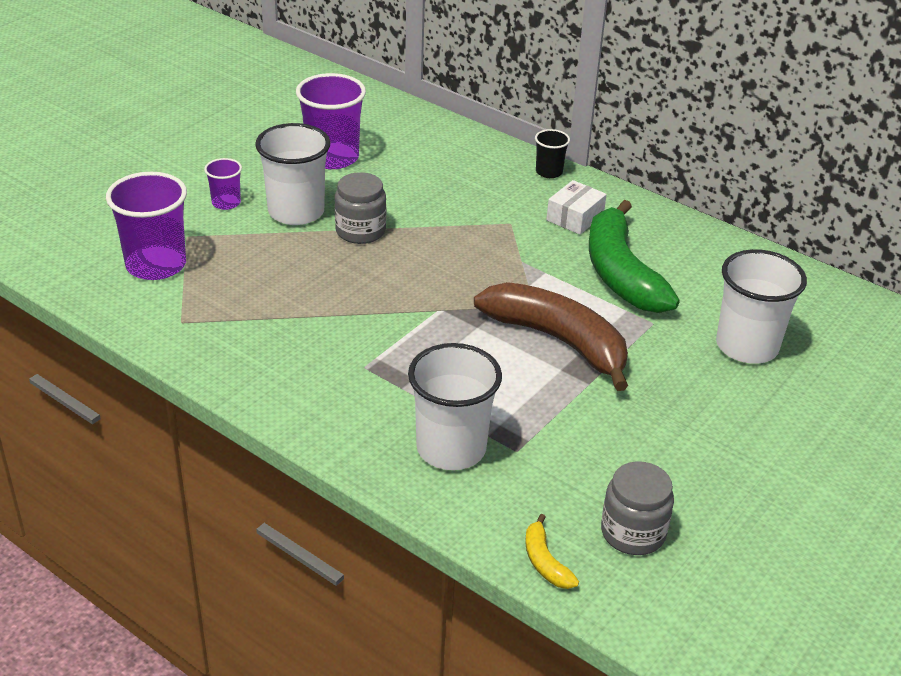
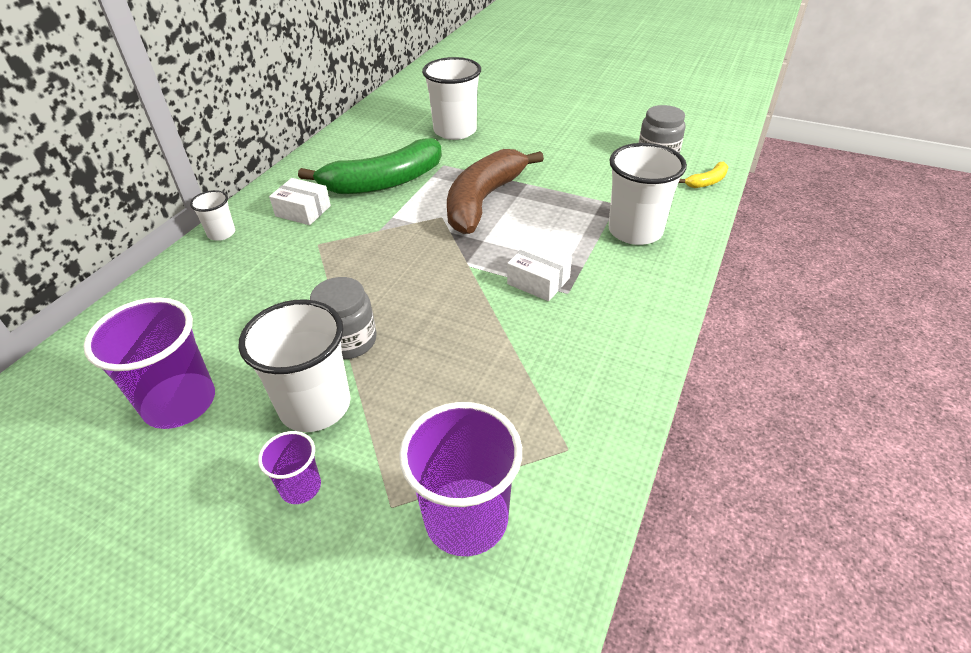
camera: 100 degrees left, 5 degrees up
black cup [535,129,570,178] -> white cup [190,190,235,241]
none -> white box [507,241,572,301]

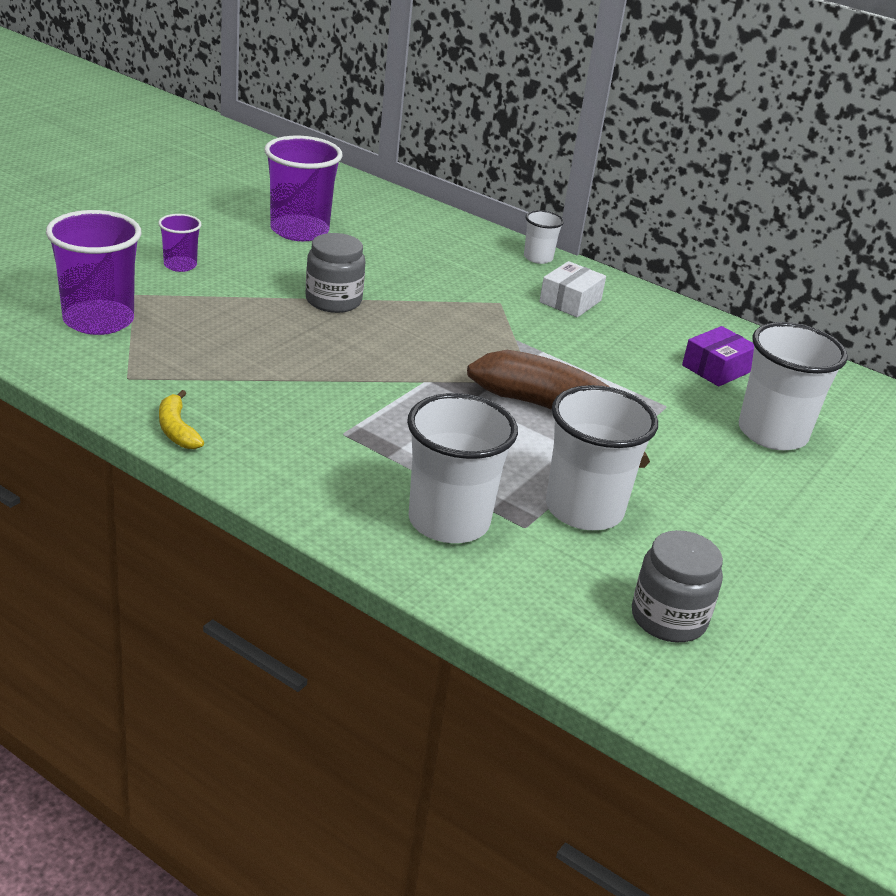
camera: 95 degrees right, 10 degrees down
white cup [238,299,351,432] -> white cup moved to [546,385,658,530]
green banana [298,138,442,194] -> none
white box [507,241,572,301] -> none
yellow banana [678,162,728,188] -> yellow banana moved to [159,390,204,449]
none -> purple box [682,326,754,387]

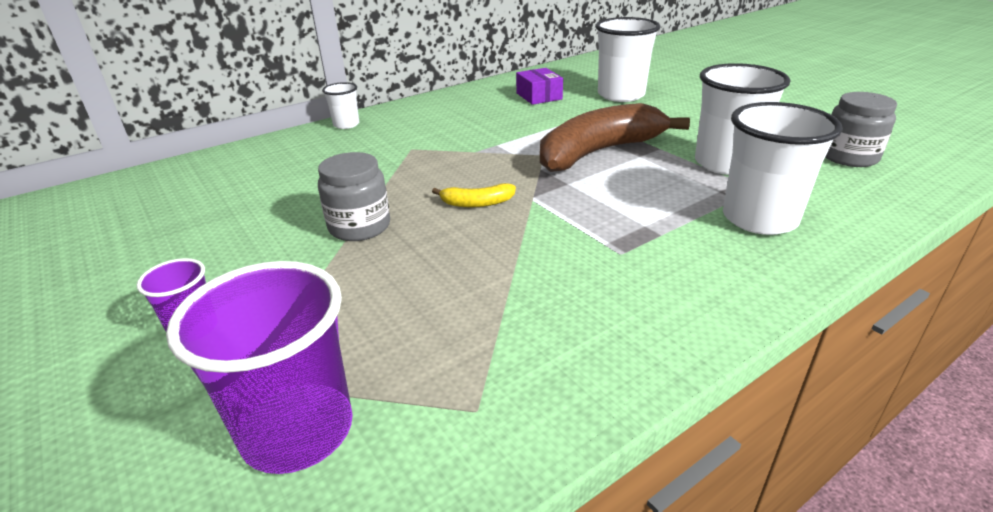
camera: 65 degrees left, 0 degrees up
yellow banana [159,390,204,449] -> yellow banana moved to [432,183,516,207]
purple cup [264,136,343,241] -> none
white box [539,261,606,317] -> none

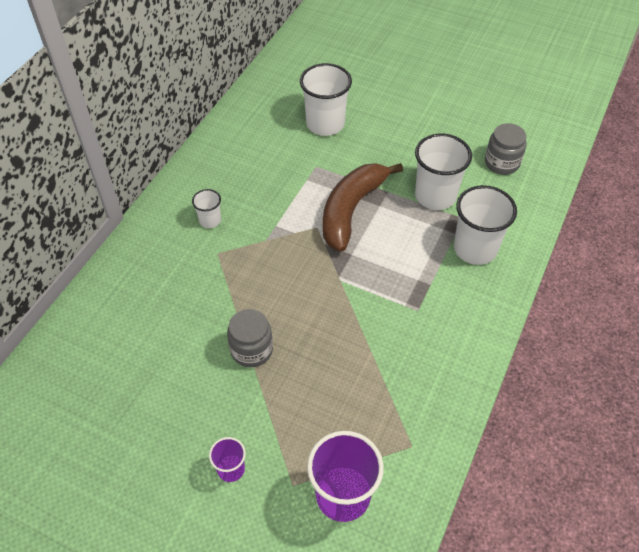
camera: 30 degrees left, 20 degrees up
white cup [322,82,359,129] -> white cup moved to [192,189,221,228]
yellow banana [432,183,516,207] -> none
purple box [516,68,563,105] -> none

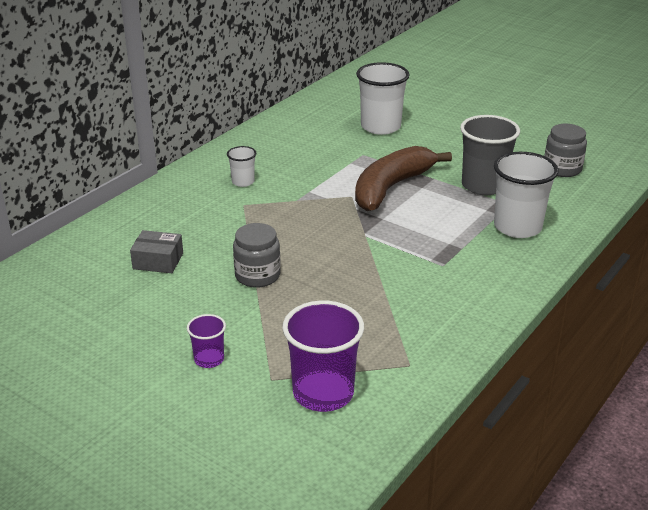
camera: 10 degrees right, 20 degrees down
white cup [415,134,472,210] -> grey cup [460,115,520,195]
none -> grey box [130,230,183,273]

